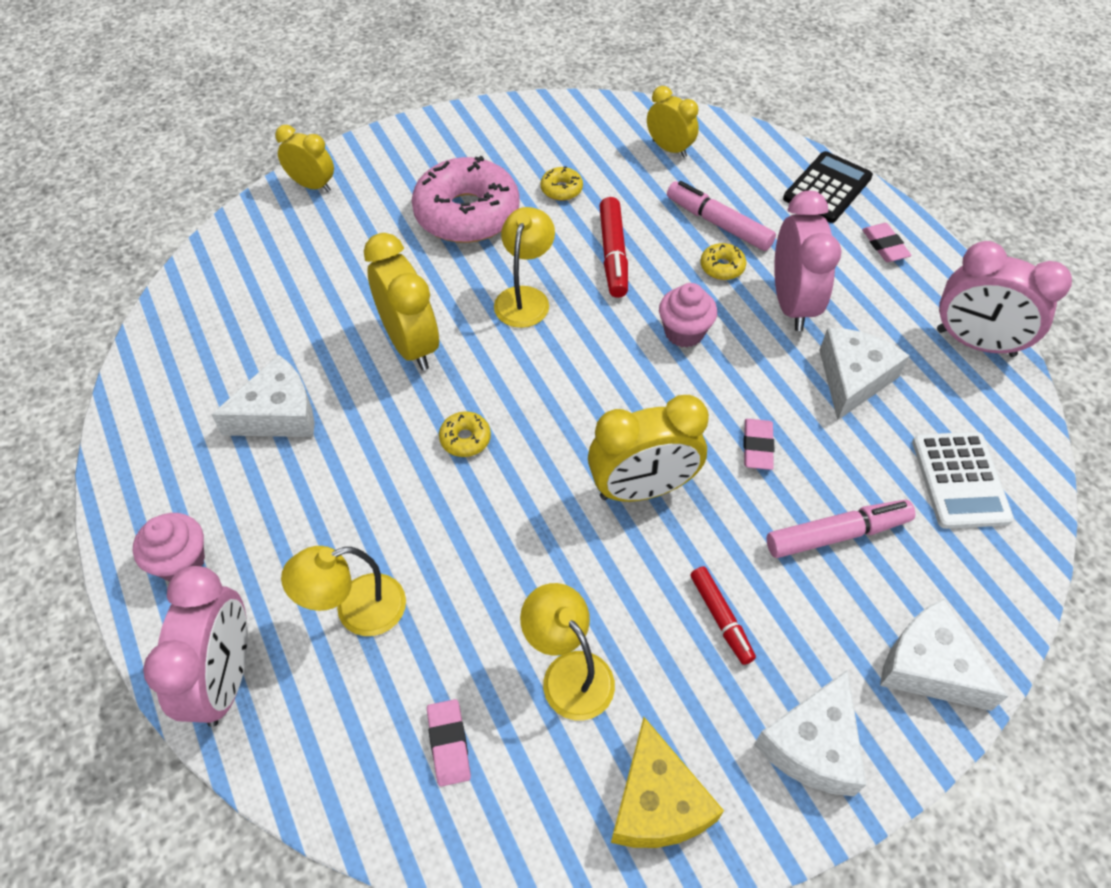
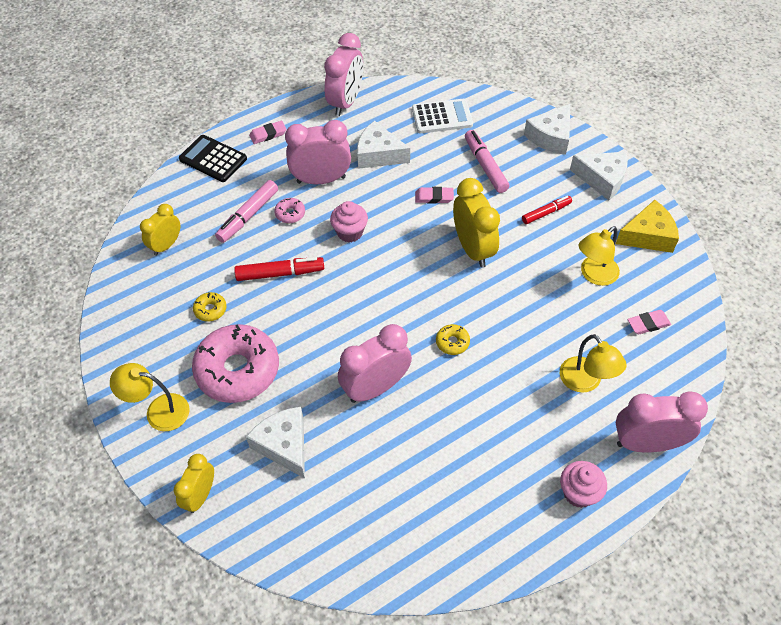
camera: 95 degrees left, 0 degrees up
white cheese [211,355,315,437] -> white cheese moved to [246,407,305,478]
yellow clock [364,233,439,371] -> pink clock [338,324,412,403]
yellow lamp [494,207,555,328] -> yellow lamp moved to [110,363,190,431]
yellow donut [700,243,746,280] -> pink donut [274,198,305,223]

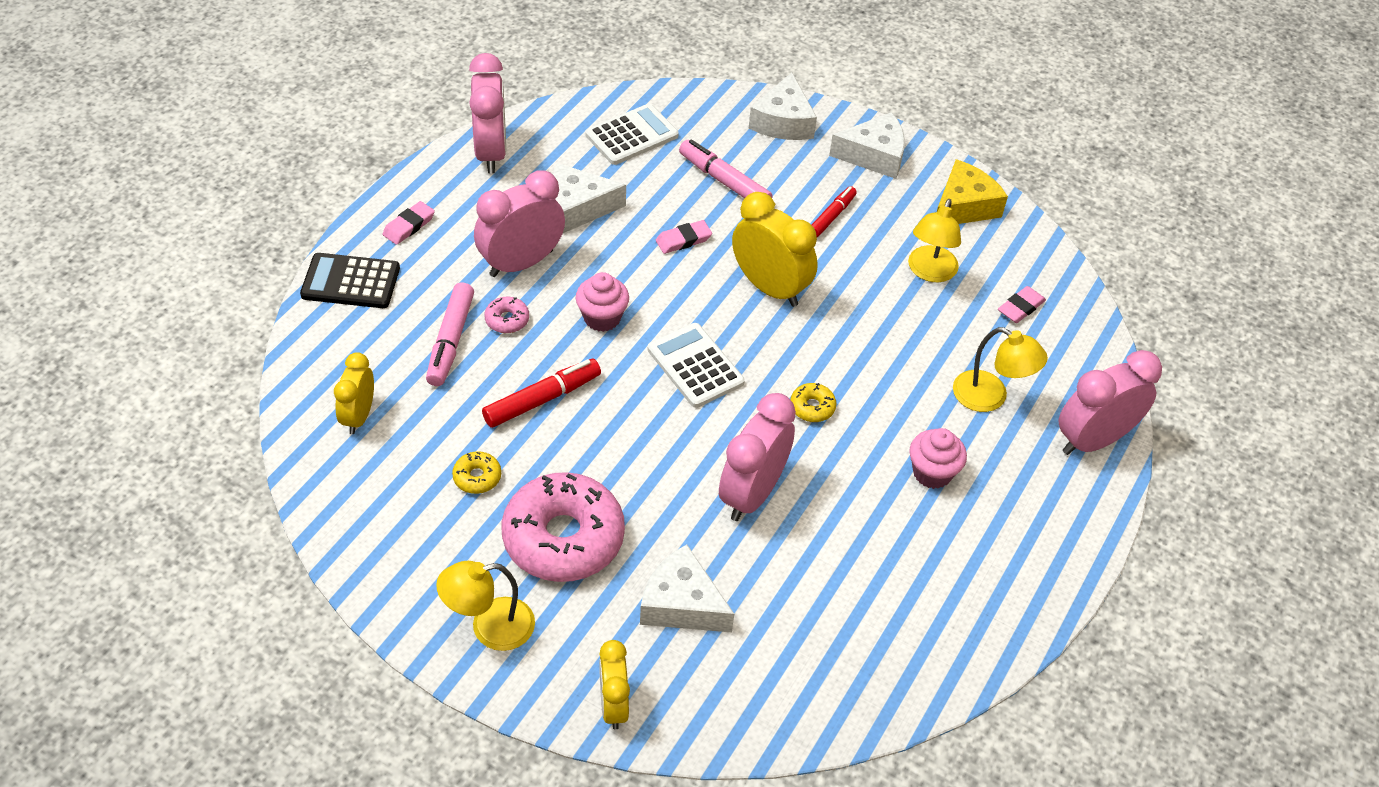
camera: 30 degrees left, 5 degrees down
pink cupcake [560,461,607,508] -> pink cupcake moved to [909,428,967,489]
none -> white calculator [648,323,745,408]

